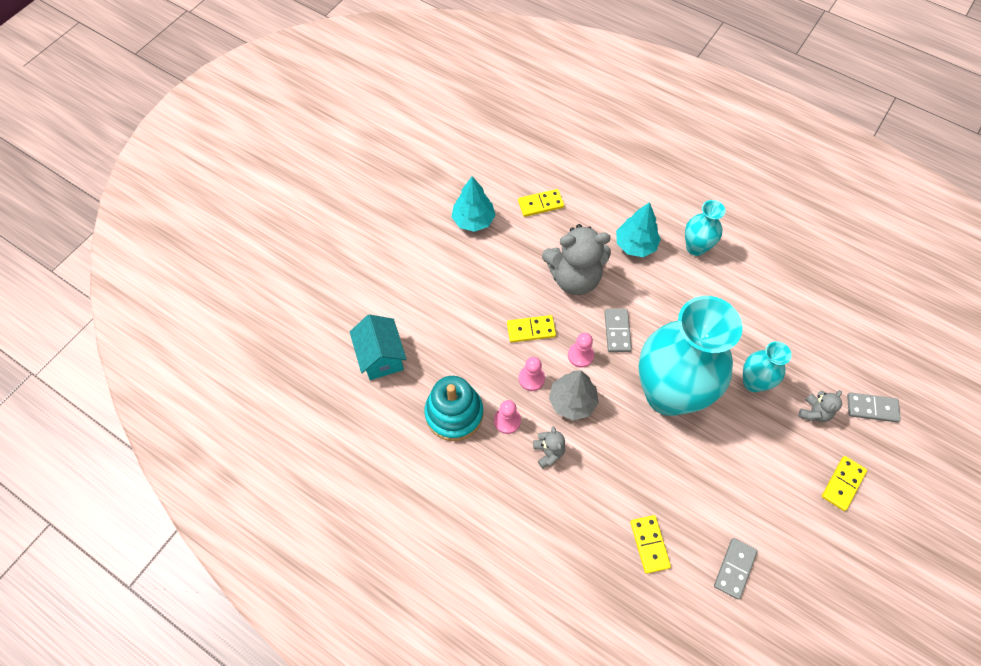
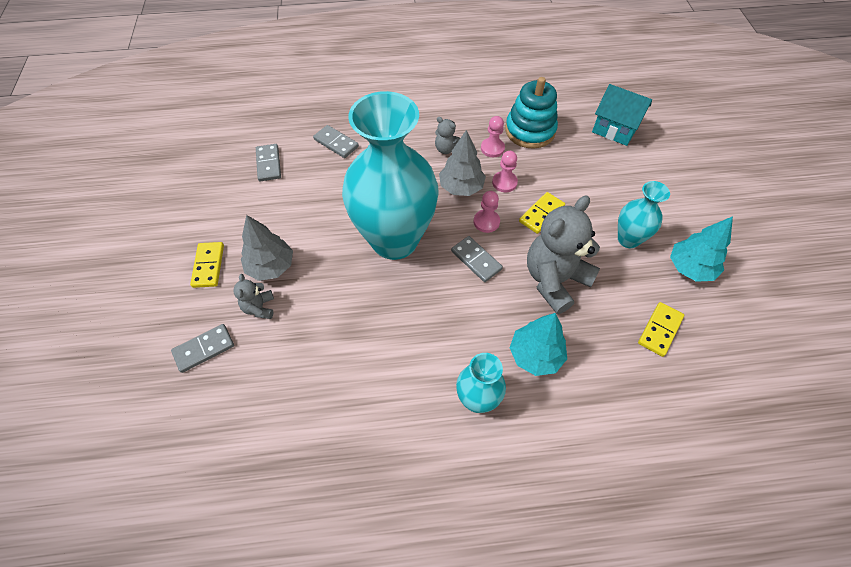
camera: 140 degrees right, 5 degrees down
yellow domino [630,515,671,574] -> grey domino [313,125,359,158]
turquoise vase [743,341,792,392] -> turquoise vase moved to [618,181,670,248]
none -> grey tree [241,215,293,281]

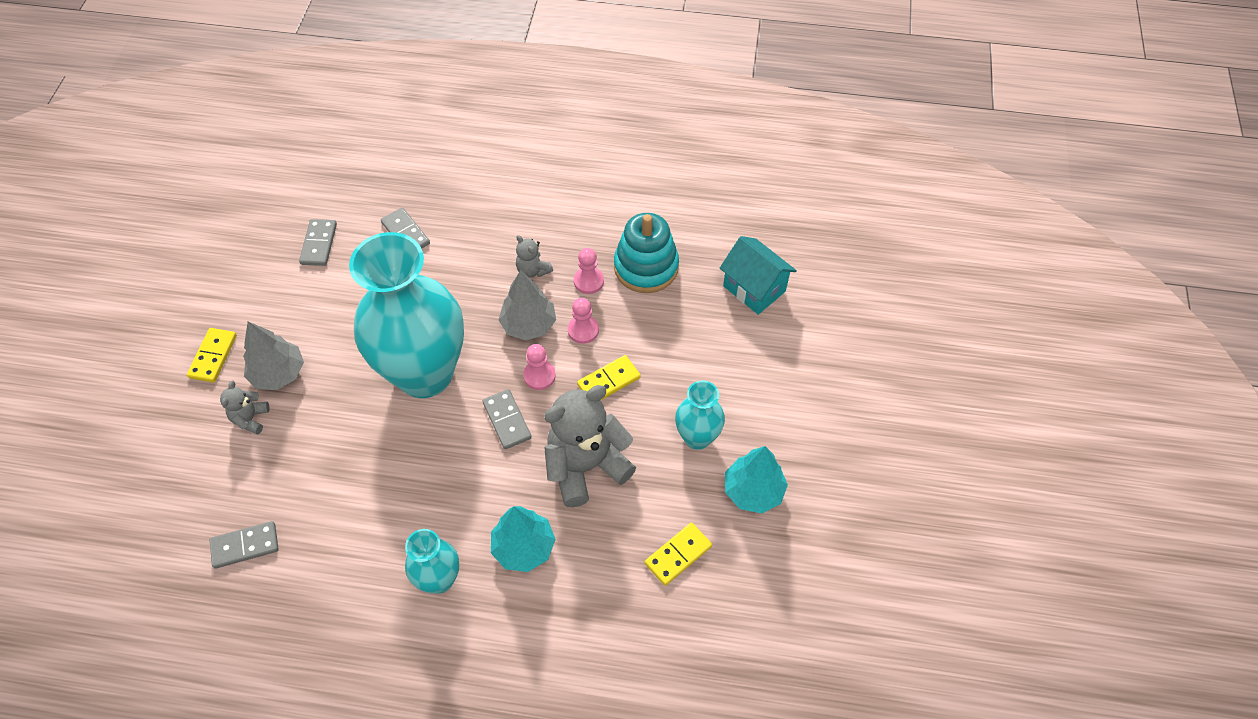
camera: 15 degrees right, 0 degrees up
grey domino [171,324,234,373] -> grey domino moved to [209,521,279,569]

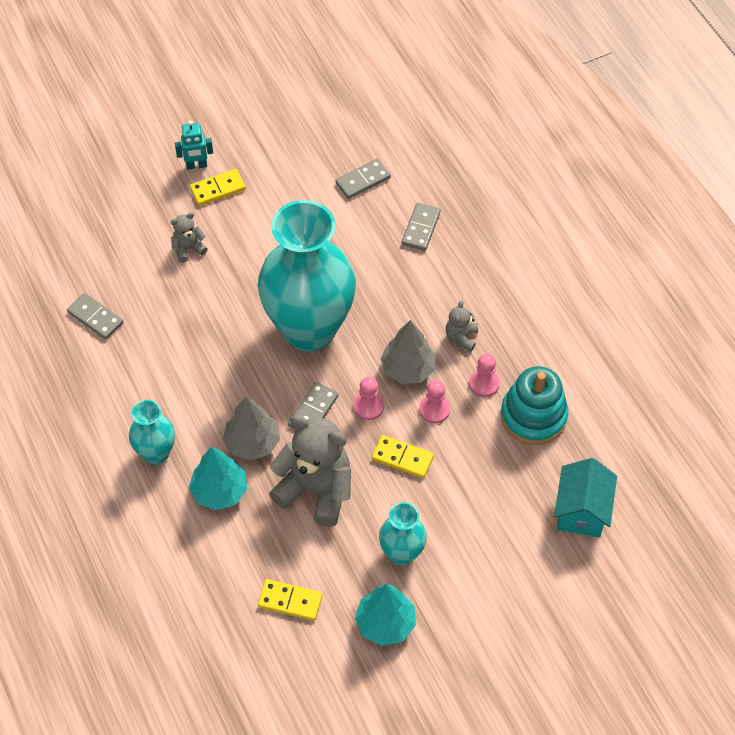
camera: 55 degrees right, 0 degrees up
grey tree [243,322,304,390] -> grey tree moved to [223,396,280,461]
none -> turquoise robot [175,121,213,170]

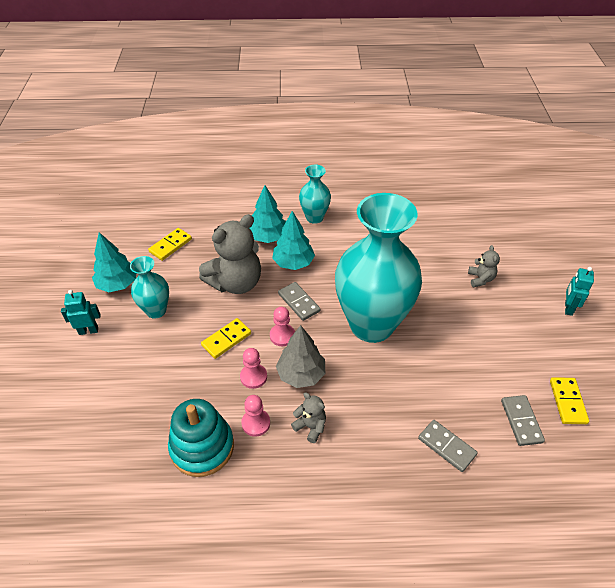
camera: 115 degrees right, 10 degrees down
grey domino [67,293,123,340] -> none
yellow domino [190,169,246,206] -> yellow domino moved to [550,377,589,424]
grey tree [223,396,280,461] -> turquoise tree [272,211,315,270]
turquoise house [554,458,617,538] -> none
none -> turquoise robot [61,290,101,335]

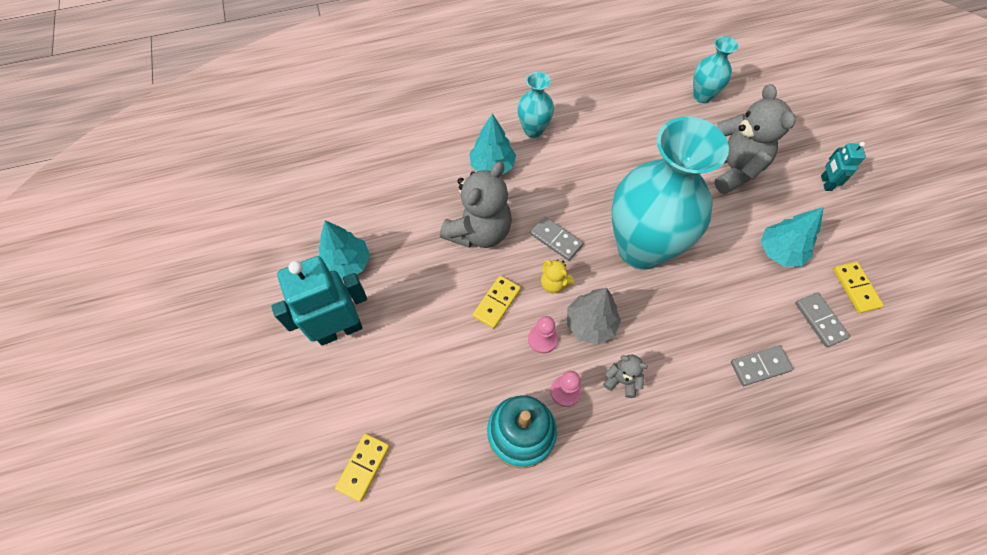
camera: 15 degrees left, 15 degrees up
turquoise robot [61,290,101,335] -> turquoise robot [271,256,367,346], size x2.03
turquoise vase [130,256,169,319] -> turquoise vase moved to [693,36,738,103]
yellow domino [148,228,192,261] -> yellow domino moved to [335,433,390,502]
pink pawn [270,307,295,346] -> yellow teddy bear [541,260,574,293]
turquoise tree [272,211,315,270] -> turquoise tree moved to [761,207,824,267]
grey domino [418,420,478,472] -> grey domino turned 45 degrees counterclockwise [731,345,793,386]
grey teddy bear [468,245,500,287] -> grey teddy bear [714,84,795,194], size x2.17

